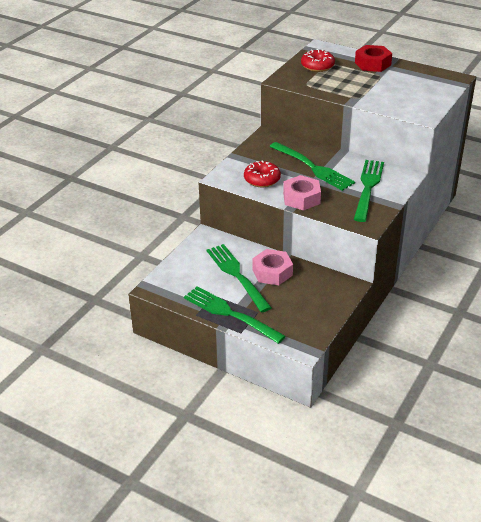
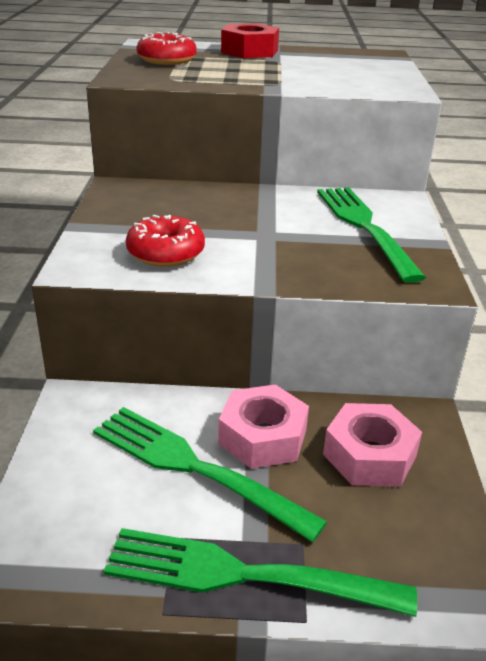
camera: 30 degrees left, 5 degrees down
green fork [270,142,355,191] -> none
pink nut [283,175,321,211] -> pink nut moved to [323,403,422,486]

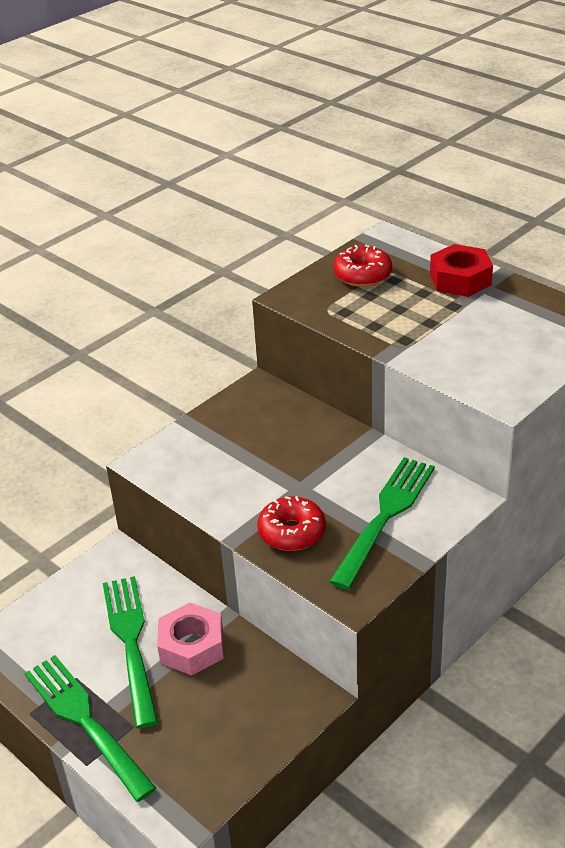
camera: 45 degrees right, 5 degrees up
red donut [126,215,205,267] -> red donut moved to [257,496,326,551]
pink nut [323,403,422,486] -> none

